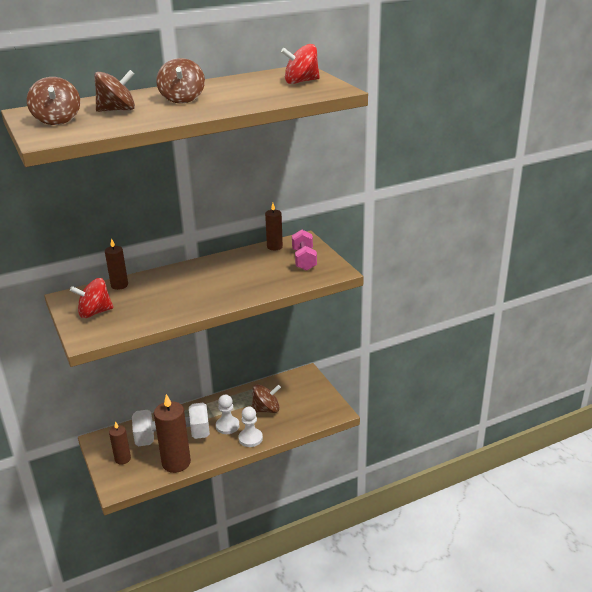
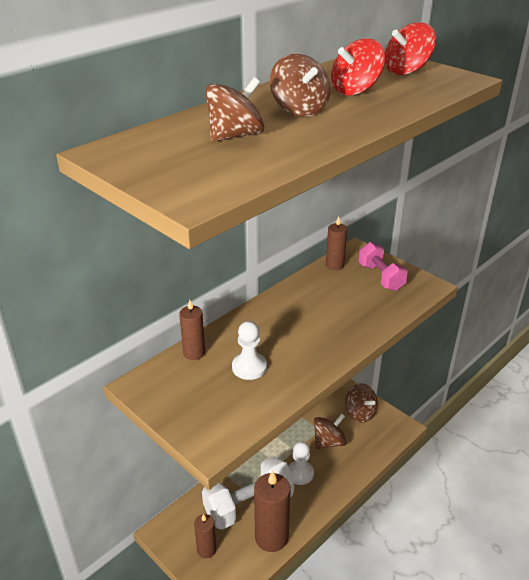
camera: 20 degrees left, 5 degrees up
brown spinning top [27,77,80,125] -> brown spinning top moved to [345,383,378,423]
red spinning top [70,278,113,318] -> red spinning top moved to [331,38,385,96]
white pawn [239,407,263,447] -> white pawn moved to [232,321,267,380]

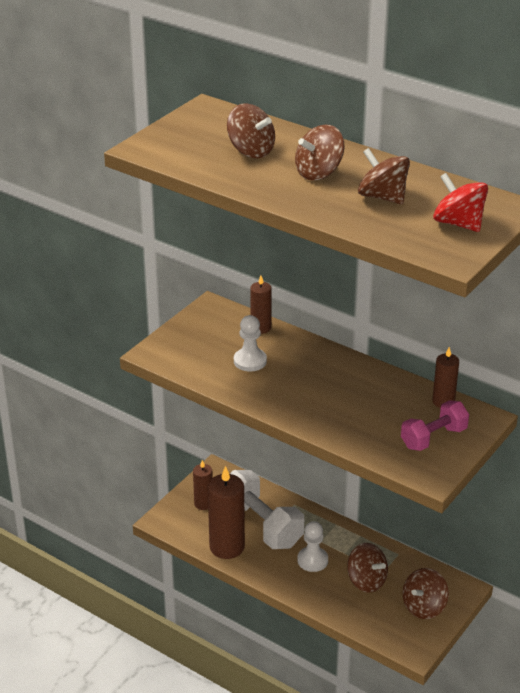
camera: 80 degrees right, 0 degrees up
red spinning top [331,38,385,96] -> brown spinning top [358,148,410,204]

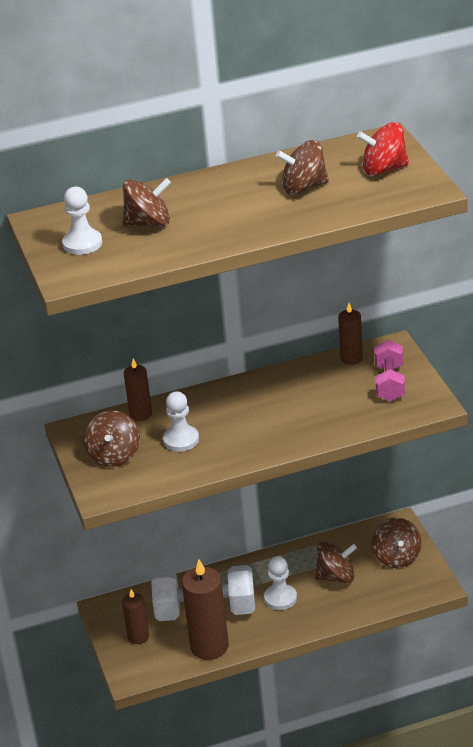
camera: 50 degrees left, 0 degrees up
brown spinning top [295,125,344,181] -> brown spinning top moved to [84,410,140,467]
none -> white pawn [62,187,102,255]

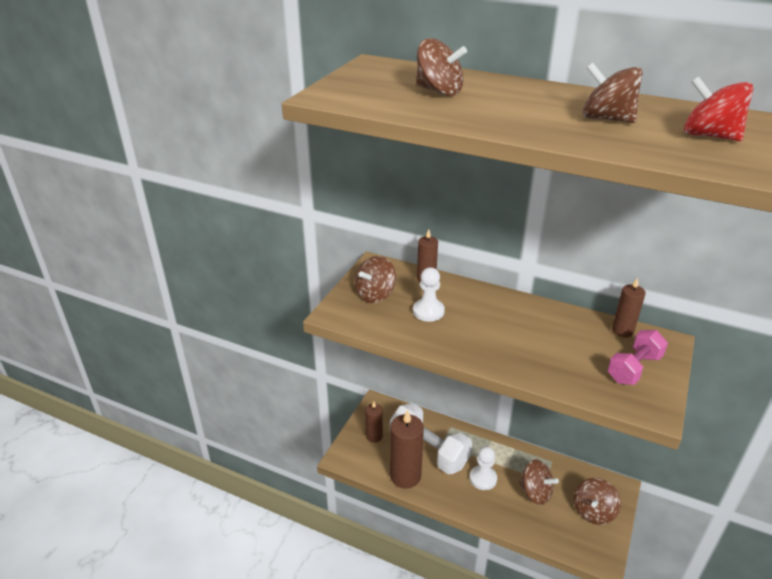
camera: 40 degrees right, 0 degrees up
white pawn [62,187,102,255] -> none

